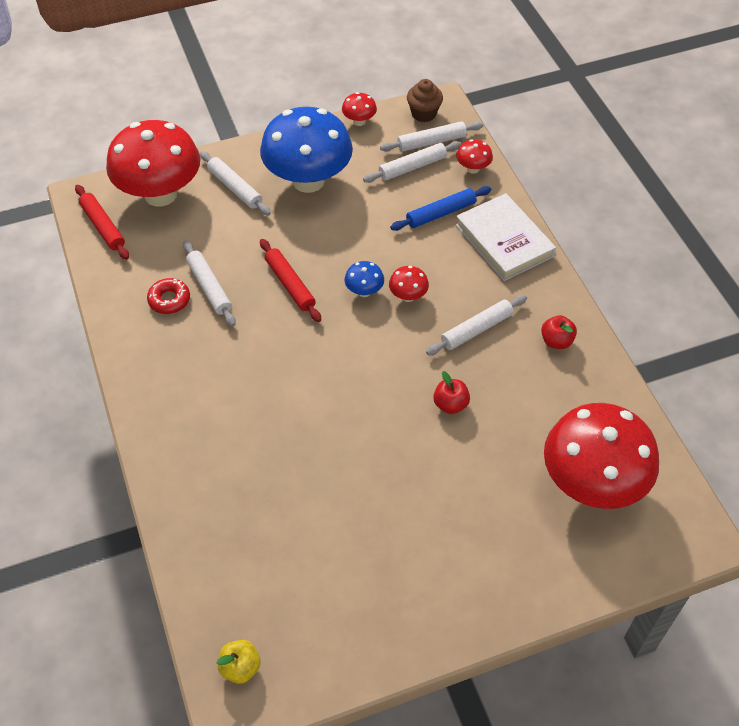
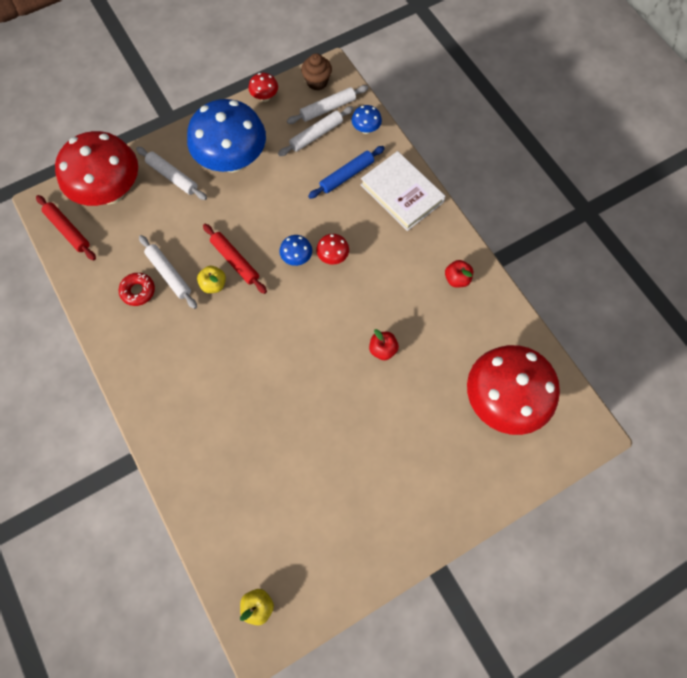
camera: 10 degrees left, 15 degrees up
white rolling pin [426,295,527,355] -> none
red mushroom [456,139,493,174] -> blue mushroom [352,105,382,134]
none -> yellow apple [197,266,226,293]

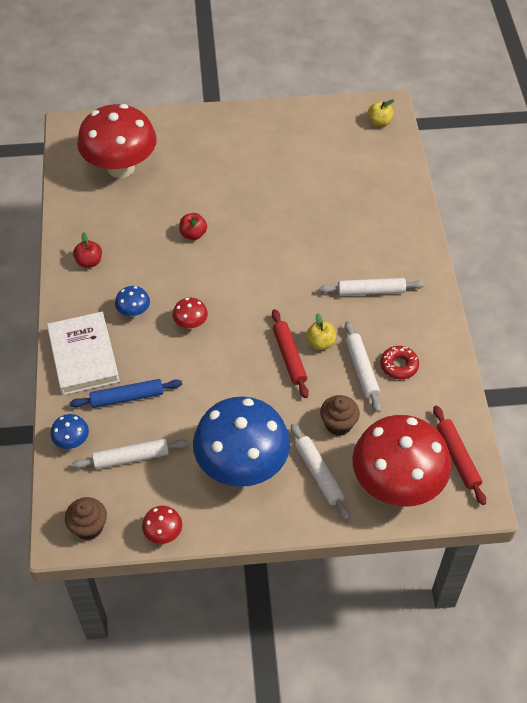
camera: 155 degrees left, 15 degrees down
blue mushroom [279,235,312,266] -> blue mushroom moved to [115,286,150,317]
white rolling pin [287,85,368,124] -> white rolling pin moved to [319,278,424,296]
none -> brown cupcake [320,395,360,436]

